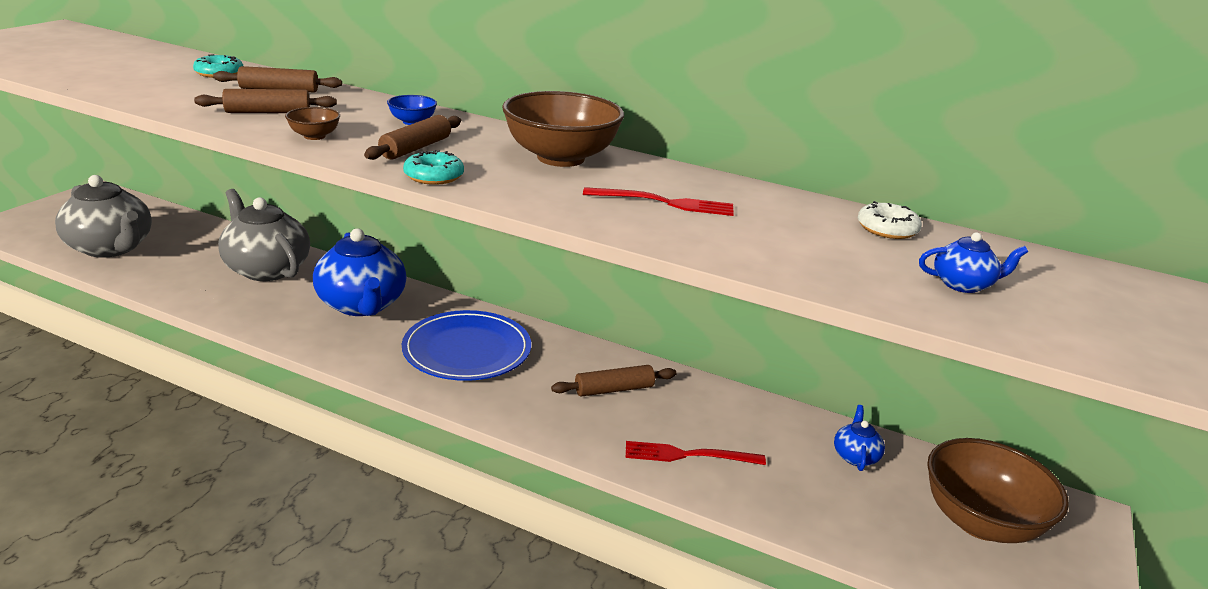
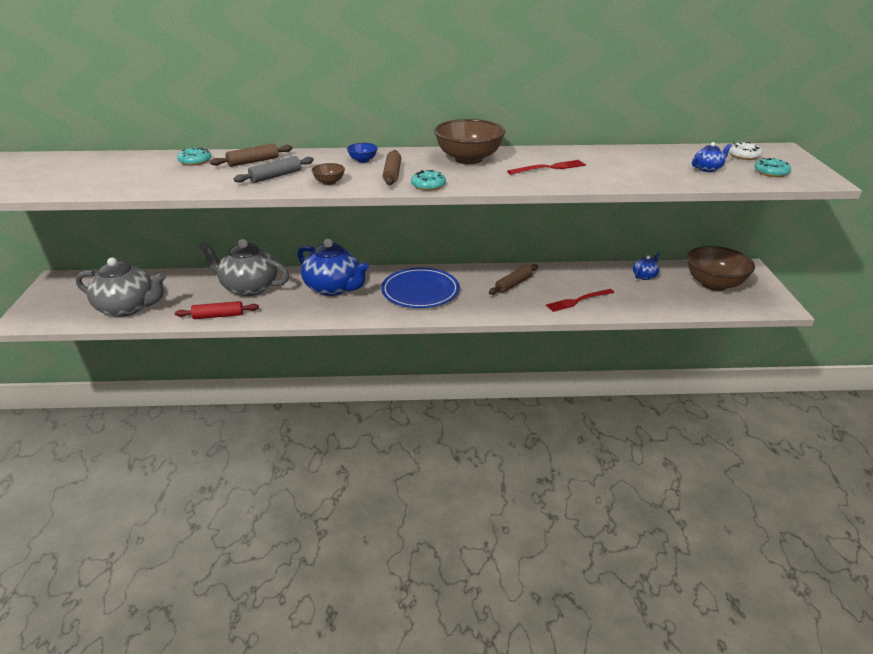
camera: 25 degrees left, 5 degrees up
brown rolling pin [194,89,337,113] -> grey rolling pin [234,156,314,183]
blue teapot [834,405,885,471] -> blue teapot turned 60 degrees clockwise [633,252,660,280]
white donut [858,201,922,239] -> white donut moved to [729,142,763,160]
none -> red rolling pin [175,301,259,319]
none -> turquoise donut [754,158,791,177]

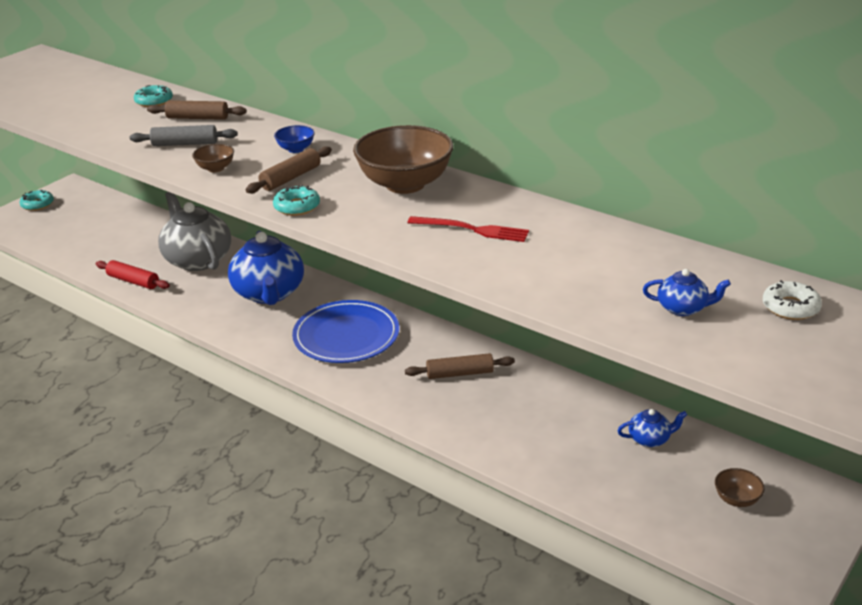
camera: 40 degrees right, 0 degrees up
grey teapot [76,257,166,317] -> none
red fork [546,289,614,312] -> none
brown bowl [687,246,755,291] -> brown bowl [715,468,765,507], size x0.44
turquoise donut [754,158,791,177] -> turquoise donut moved to [20,190,54,211]

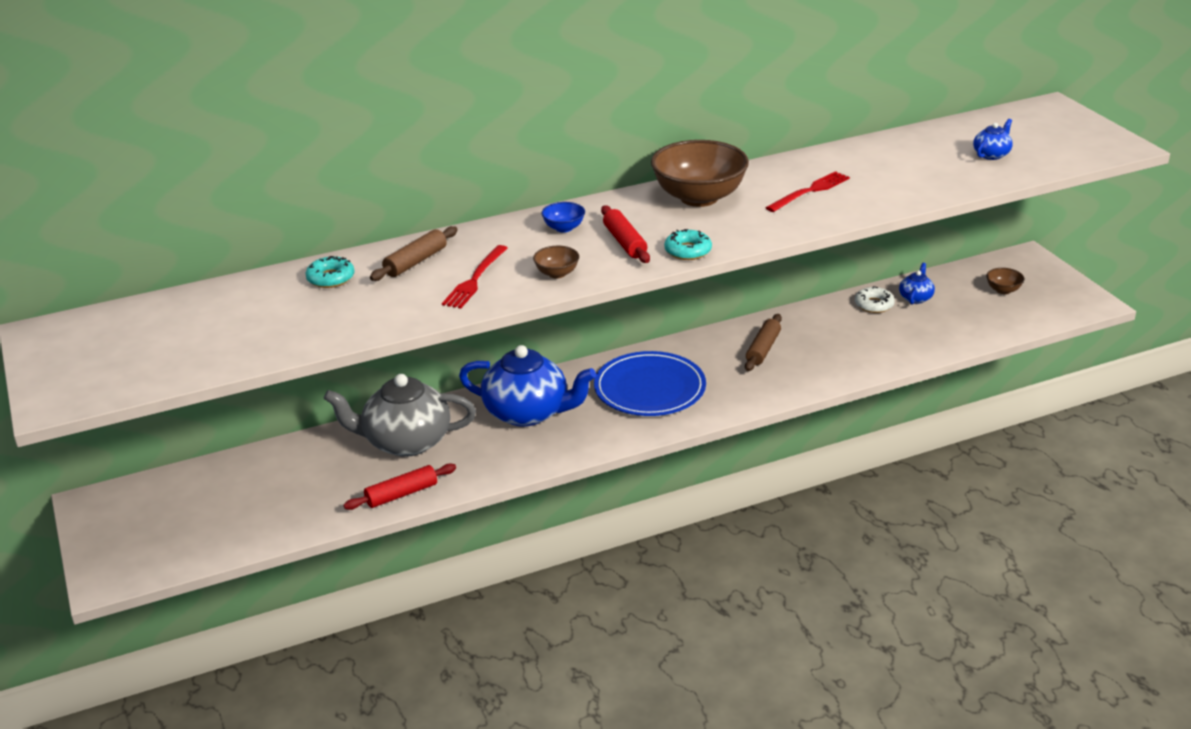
camera: 60 degrees left, 0 degrees up
turquoise donut [20,190,54,211] -> none
grey rolling pin [130,125,238,146] -> red fork [442,245,508,309]
brown rolling pin [246,146,332,194] -> red rolling pin [601,205,650,263]
white donut [763,280,822,320] -> white donut moved to [855,286,895,313]

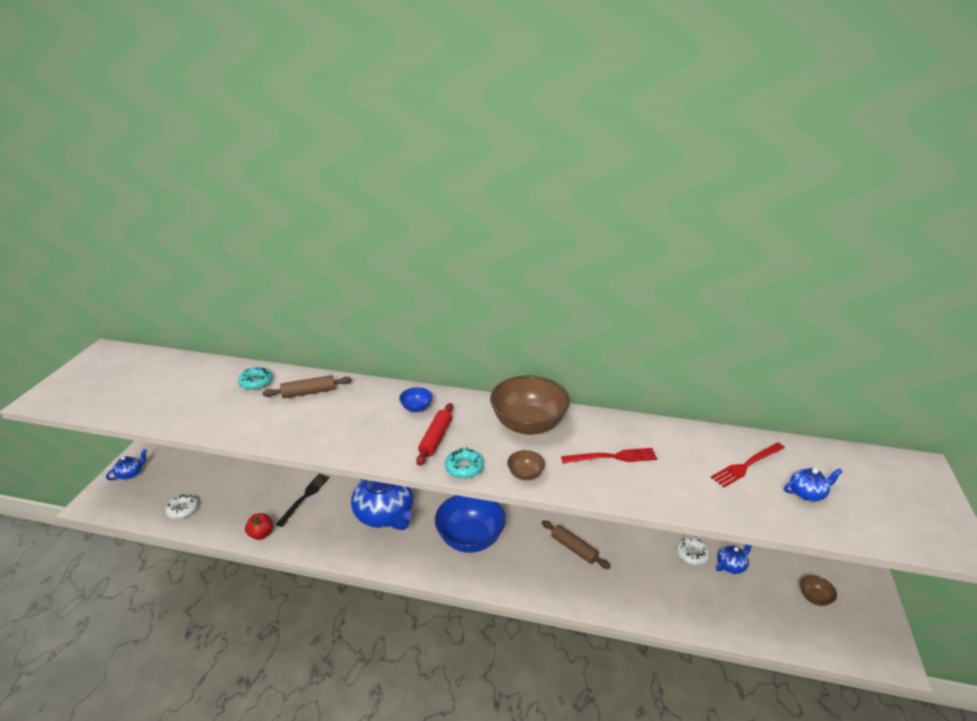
camera: 35 degrees right, 0 degrees up
grey teapot [323,374,476,457] -> black fork [276,473,330,527]
red rolling pin [344,464,456,510] -> red apple [245,513,273,540]
red fork [442,245,508,309] -> red fork moved to [711,443,785,487]
brown bowl [533,246,579,278] -> brown bowl moved to [507,450,545,480]
blue plate [594,351,706,416] -> blue bowl [435,495,506,553]
brown rolling pin [745,314,782,371] -> brown rolling pin turned 75 degrees clockwise [542,520,611,569]
none -> blue teapot [106,449,147,480]
none -> white donut [165,494,198,519]

